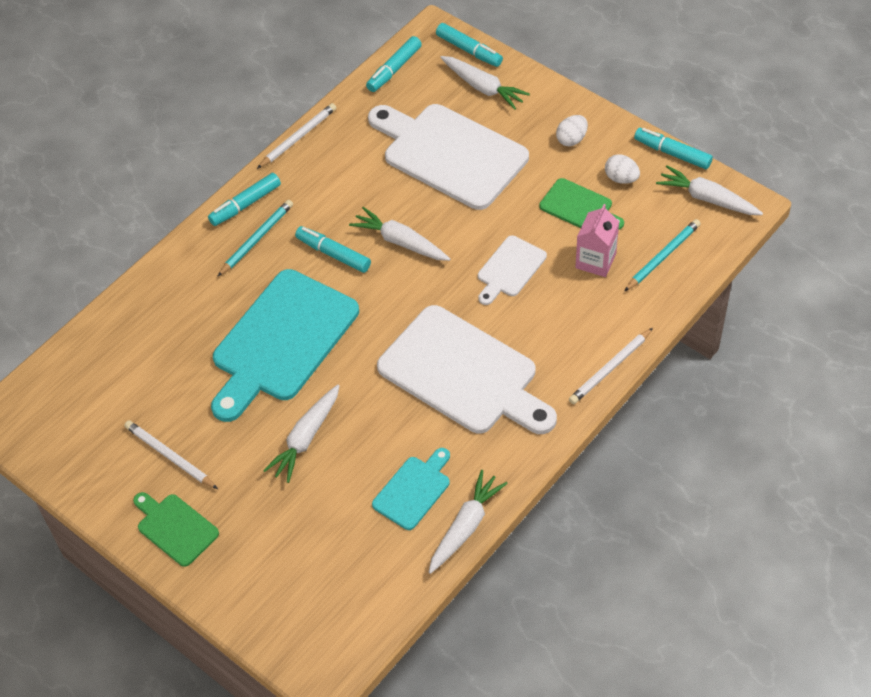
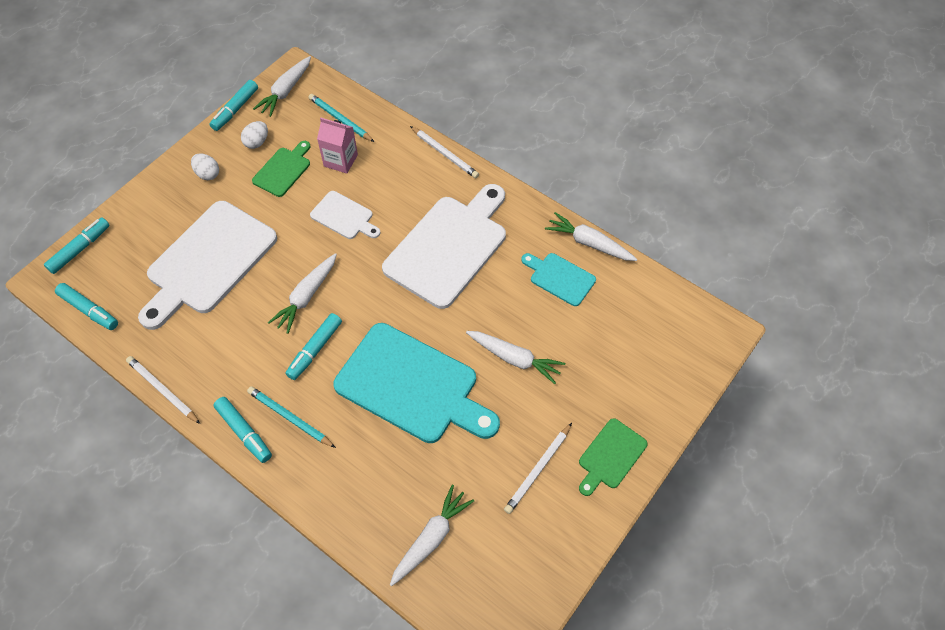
camera: 95 degrees left, 5 degrees up
white carrot [440,56,530,110] -> white carrot moved to [390,484,474,586]

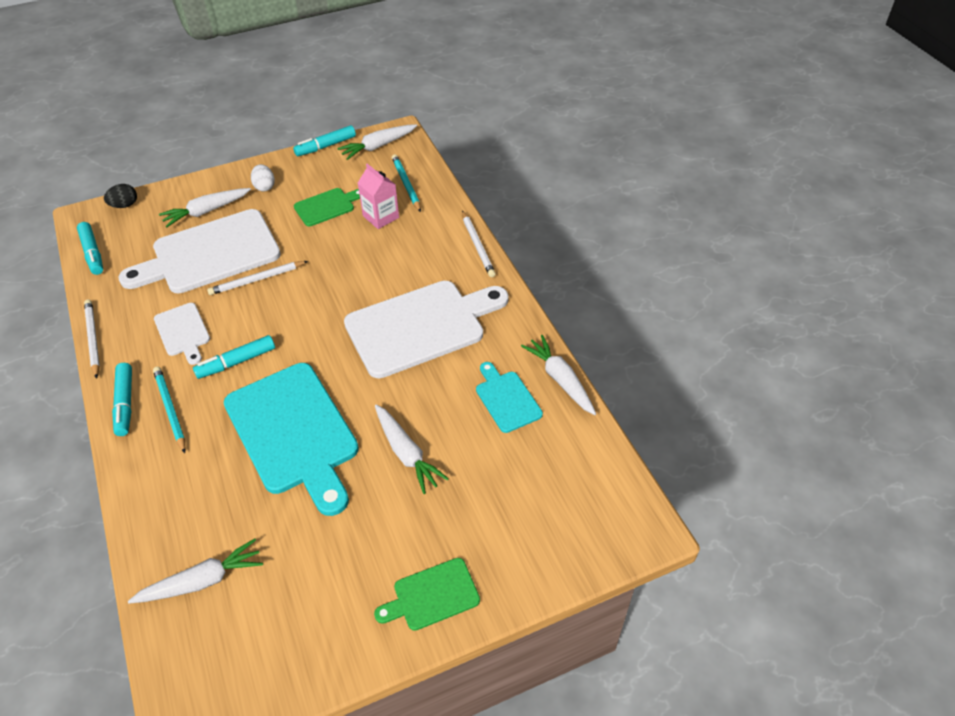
camera: 30 degrees right, 10 degrees down
turquoise marker [44,217,110,274] -> black egg [104,184,137,208]
white egg [241,121,268,149] -> none
white carrot [268,253,337,334] -> white carrot moved to [159,188,251,227]
white cutting board [310,191,380,239] -> white cutting board moved to [154,303,210,365]
white pencil [504,423,572,514] -> white pencil moved to [207,261,308,295]

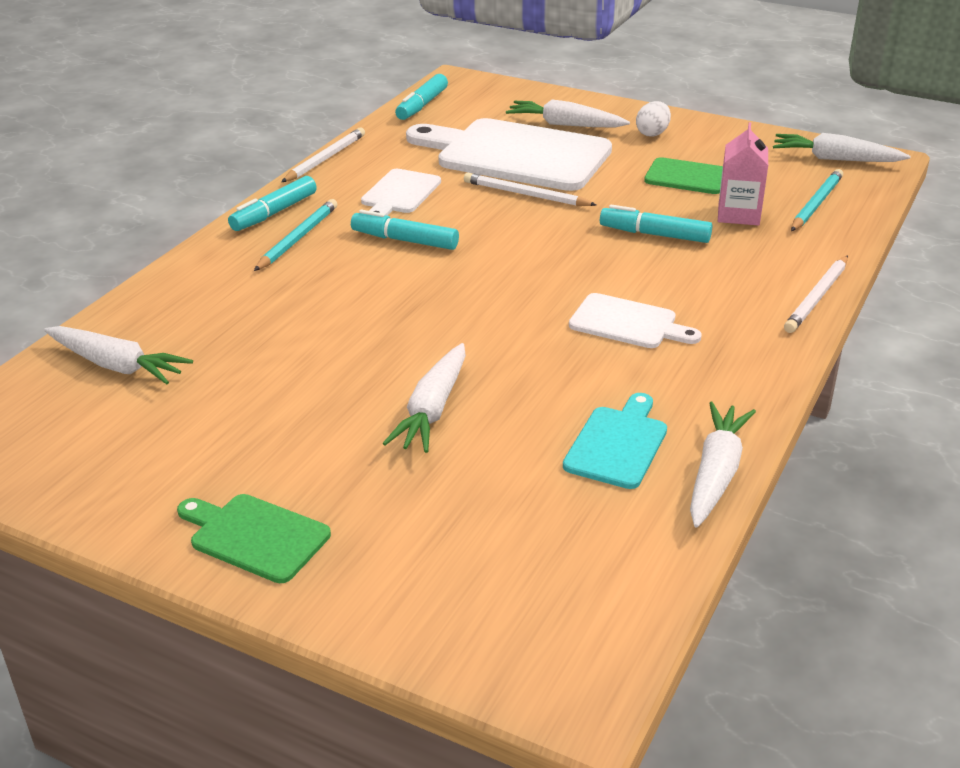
camera: 50 degrees right, 15 degrees down
black egg [104,184,137,208] -> none
turquoise cutting board [224,363,359,516] -> none
turquoise marker [293,125,356,156] -> turquoise marker moved to [600,205,712,243]
white cutting board [344,281,509,378] -> white cutting board [569,293,702,348], size x0.49

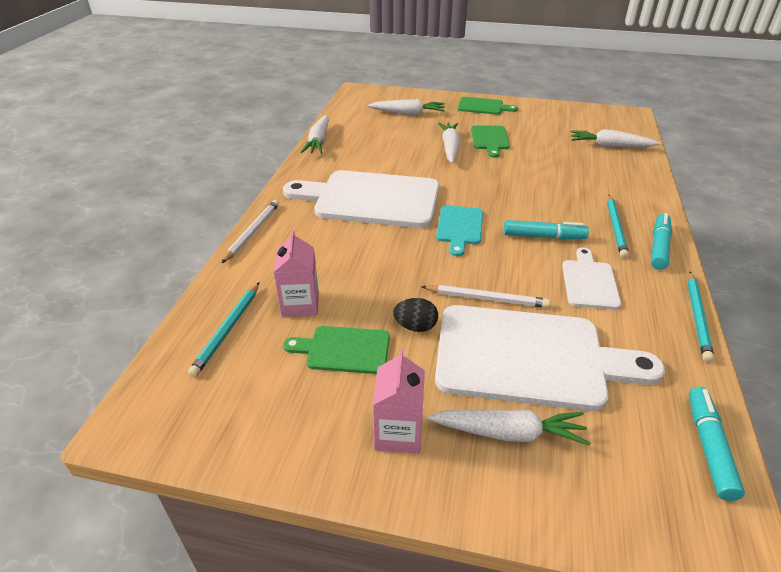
camera: 165 degrees right, 5 degrees up
white pencil [281,128,365,182] -> turquoise pencil [687,271,714,362]
turquoise cutting board [563,393,667,489] -> turquoise cutting board moved to [436,205,483,256]
white cutting board [569,293,702,348] -> white cutting board [283,170,439,228], size x2.04
turquoise marker [600,205,712,243] -> none
white egg [636,101,671,137] -> pink carton [373,349,425,453]
white carrot [773,133,911,162] -> white carrot moved to [368,99,445,115]
none -> black egg [393,298,438,332]
none -> green cutting board [471,125,510,158]

